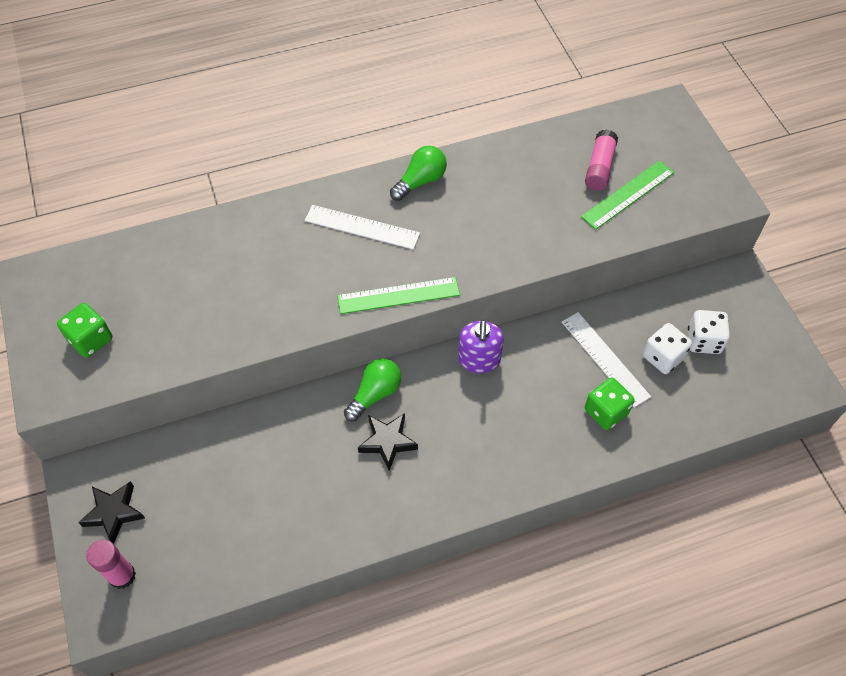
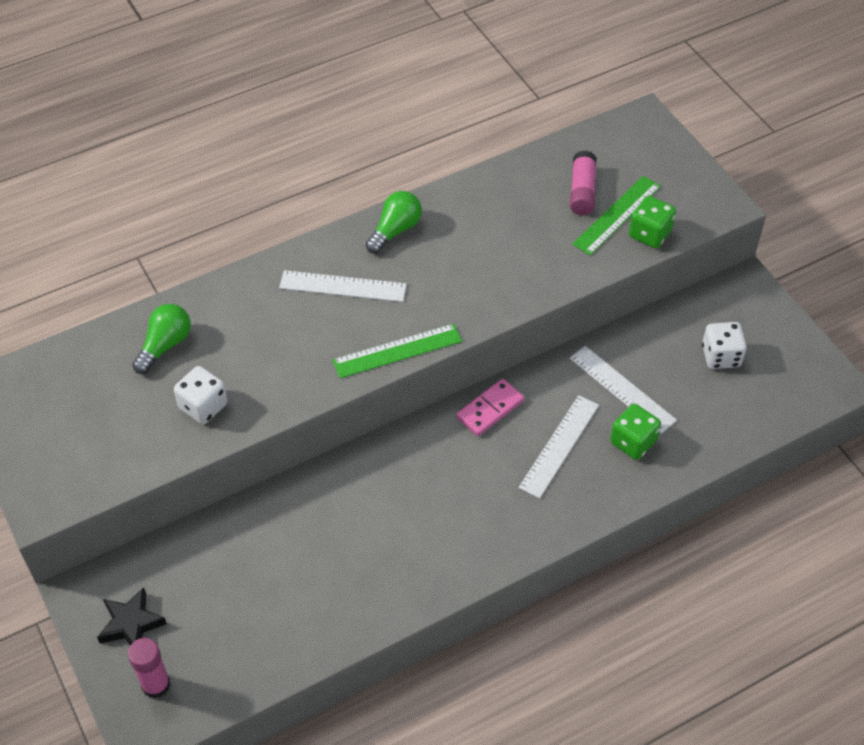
camera: 10 degrees left, 5 degrees down
green dice [57,303,113,358] -> green dice moved to [629,196,676,248]
green light bulb [344,358,401,421] -> green light bulb moved to [132,304,191,374]
black star [358,413,418,470] -> none
purple soap dispenser [458,319,504,373] -> pink domino [456,379,524,436]
white dice [643,323,692,374] -> white dice moved to [174,366,228,424]
none -> white ruler [519,395,599,499]

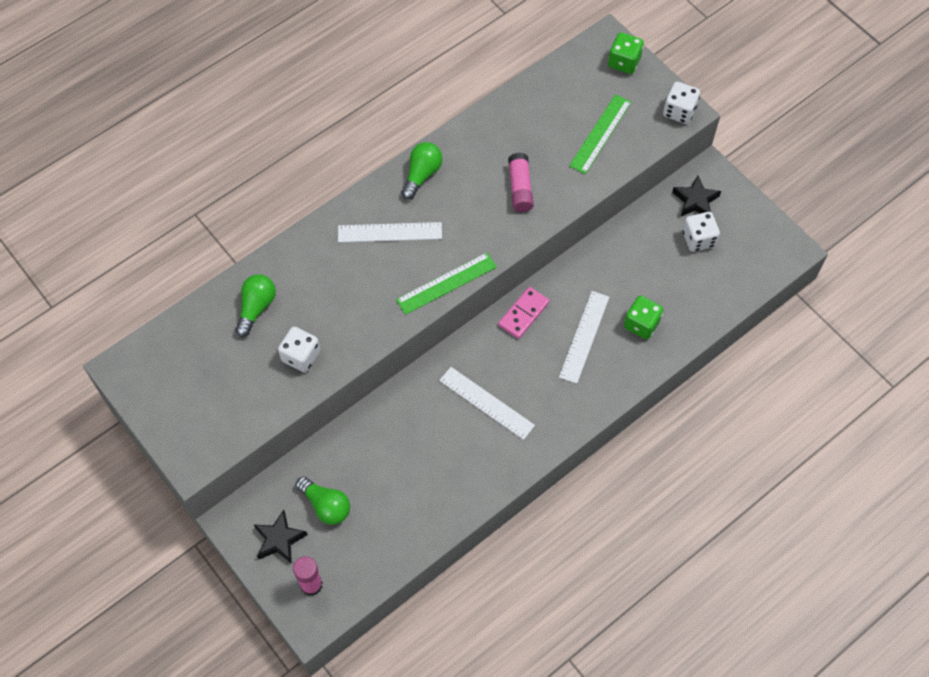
camera: 10 degrees left, 10 degrees up
pink glue stick [570,151,596,215] -> pink glue stick moved to [508,153,534,212]
white ruler [570,346,677,434] -> white ruler moved to [439,367,535,440]
green dice [629,196,676,248] -> green dice moved to [608,32,644,74]
none -> green light bulb [296,477,350,525]
none -> white dice [663,82,700,124]
none -> black star [672,175,721,217]

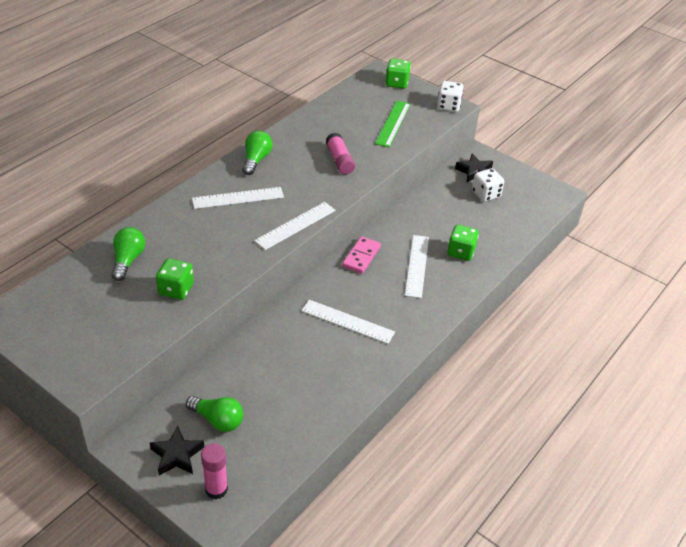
camera: 15 degrees left, 20 degrees down
white dice [278,327,320,372] -> green dice [156,258,194,300]
green ruler [396,253,497,315] -> white ruler [254,202,336,250]

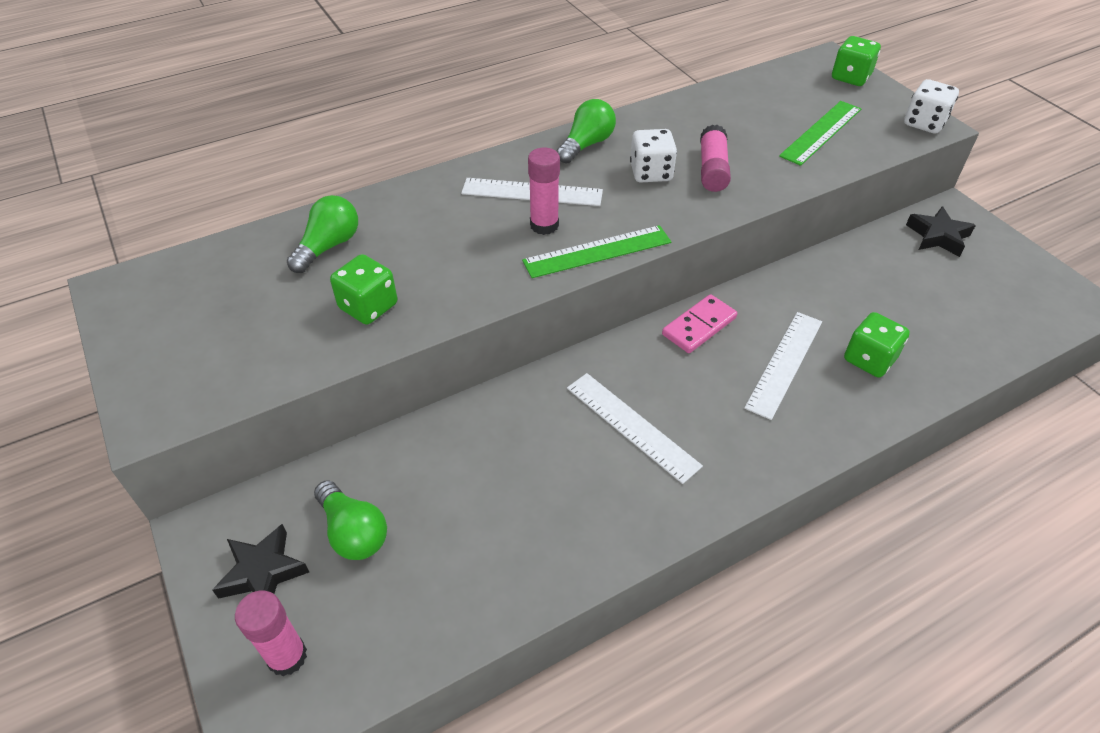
camera: 25 degrees right, 5 degrees up
white ruler [254,202,336,250] -> green ruler [522,225,671,278]
white dice [472,168,504,202] -> white dice moved to [630,129,677,183]
none -> pink glue stick [528,148,560,235]

